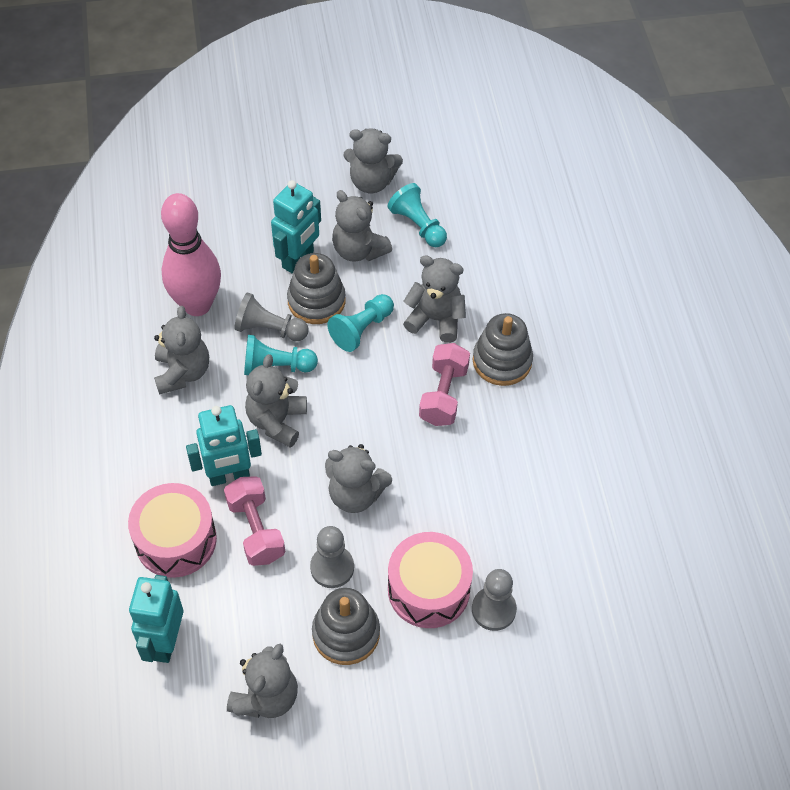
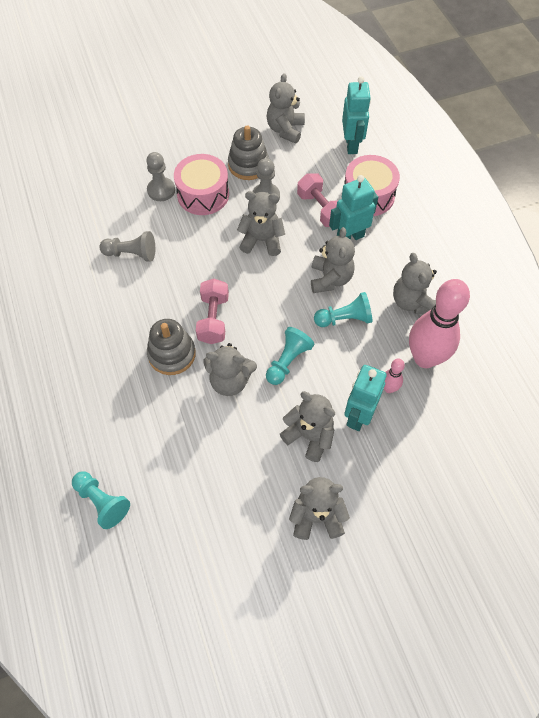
camera: 170 degrees right, 5 degrees up
grey pawn [234,292,309,341] -> grey pawn moved to [99,231,155,262]
grey stacking toy [287,253,346,324] -> none
turquoise pawn [388,183,447,247] -> turquoise pawn moved to [72,472,130,529]
none -> pink bowling pin [384,358,405,393]

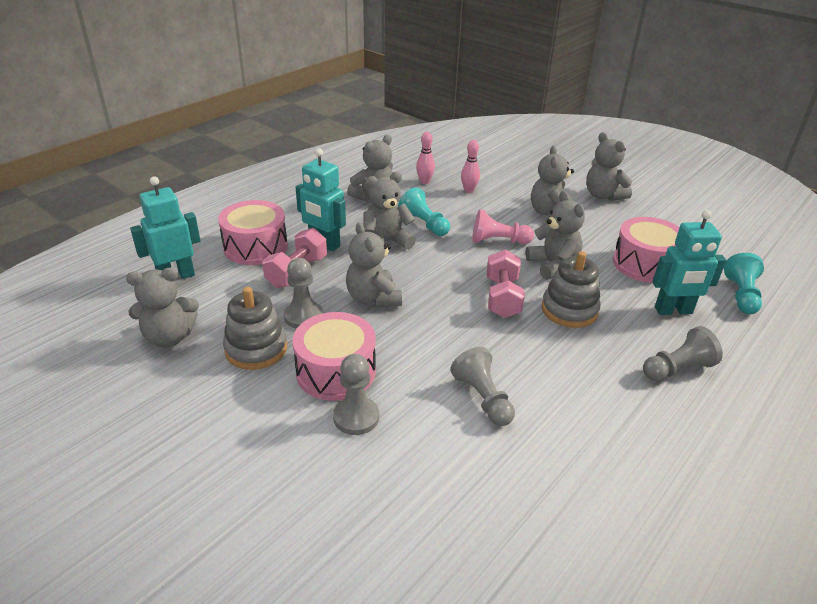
camera: 120 degrees left, 25 degrees down
pink dumbbell [196,279,229,344] -> pink dumbbell turned 60 degrees counterclockwise [487,249,525,318]
turquoise pawn [266,327,315,385] -> pink pawn [472,209,534,244]
turquoise robot [344,365,387,431] -> turquoise robot moved to [652,210,726,315]
pink bowling pin [409,279,470,368] -> pink bowling pin [416,132,435,184], size x0.44
none -> pink drum [613,217,680,283]
none -> grey pawn [643,326,723,381]

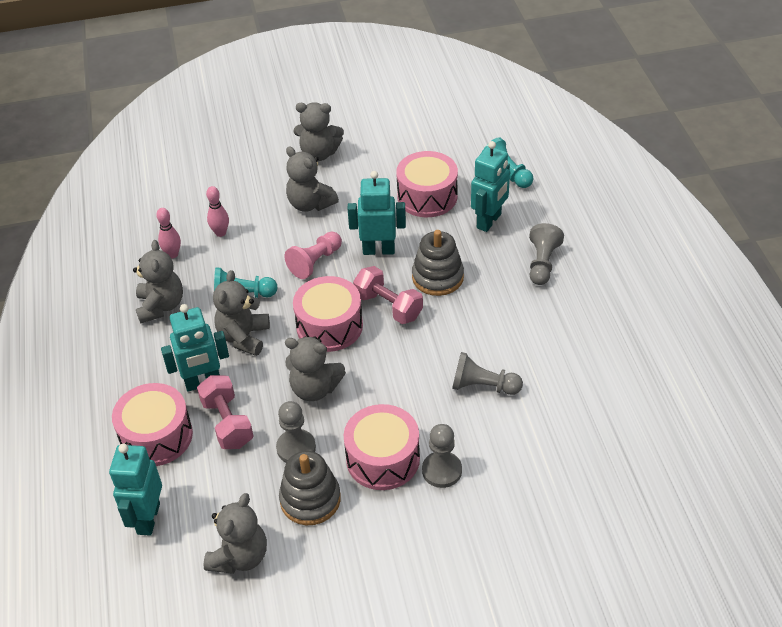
camera: 50 degrees left, 10 degrees up
grey teddy bear [526,191,585,280] -> turquoise robot [348,171,406,255]
none -> pink drum [293,276,363,352]

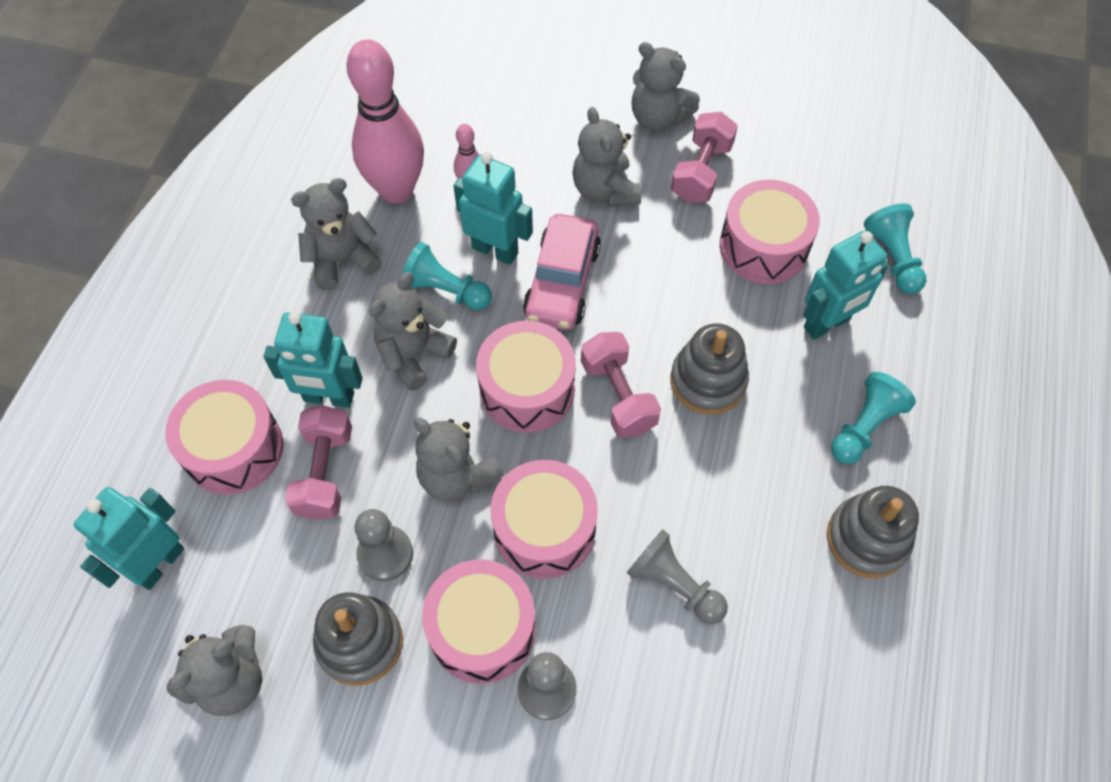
camera: 25 degrees right, 15 degrees up
grey teddy bear [133,240,183,324] -> grey teddy bear turned 135 degrees counterclockwise [291,178,382,291]
pink bowling pin [156,208,181,258] -> pink bowling pin [346,39,424,203], size x2.26
pink pawn [285,231,342,279] -> pink car [523,214,601,330]
turquoise robot [348,171,406,255] -> turquoise robot moved to [454,152,533,265]
grey pawn [529,223,564,285] -> turquoise pawn [831,372,916,464]
none -> pink drum [491,460,598,579]
none -> pink dumbbell [671,112,738,203]
none -> grey stacking toy [827,486,919,578]

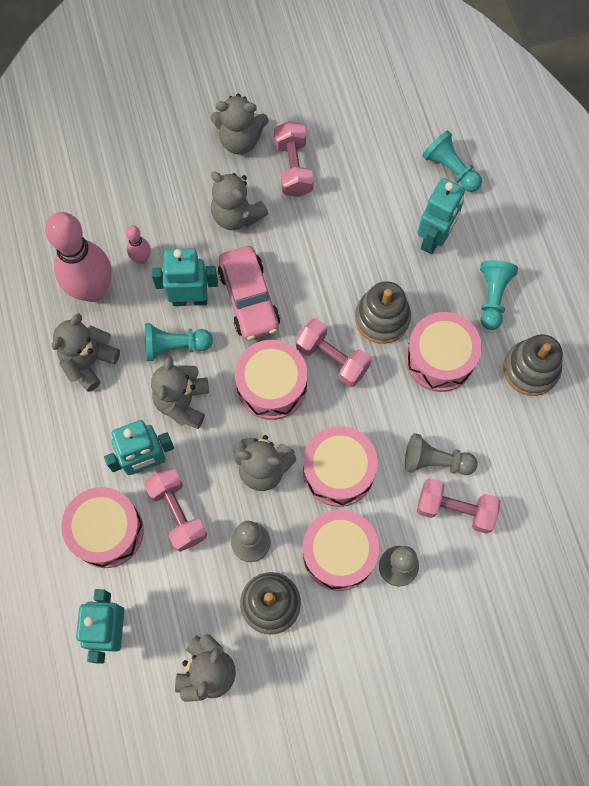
camera: 30 degrees left, 10 degrees up
pink drum [720,180,820,284] -> pink drum moved to [405,312,482,392]
none -> pink dumbbell [417,478,500,534]

